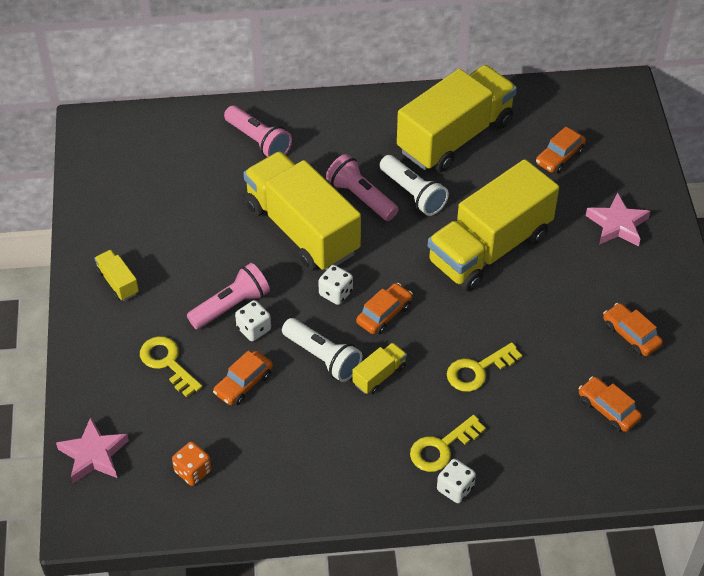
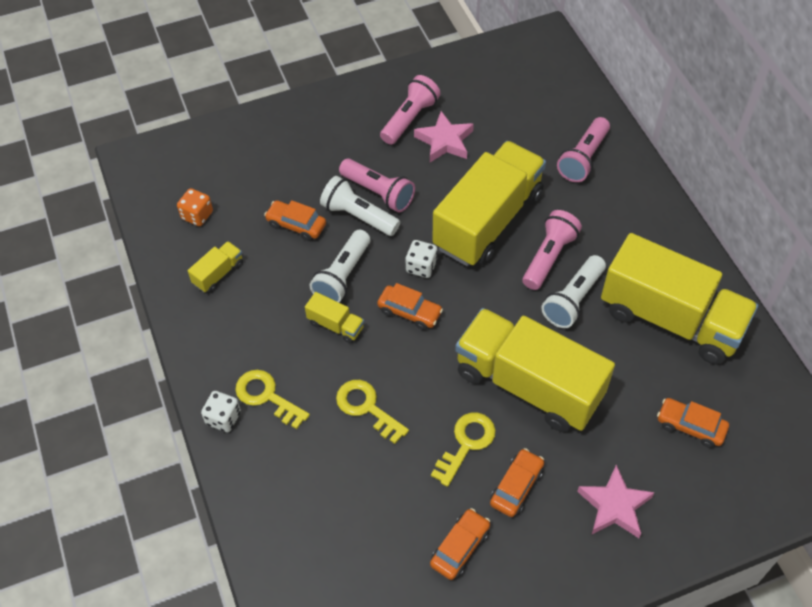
camera: 75 degrees right, 5 degrees up
pink star [56,417,129,483] -> pink star moved to [414,111,474,162]
yellow truck [94,250,139,301] -> yellow truck moved to [188,241,243,292]
yellow key [140,336,202,397] -> yellow key moved to [431,412,496,487]
white dice [235,300,271,341] -> white flashlight [320,176,400,236]
orange car [579,376,642,432] -> orange car moved to [490,448,544,517]
none -> pink flashlight [380,75,440,145]

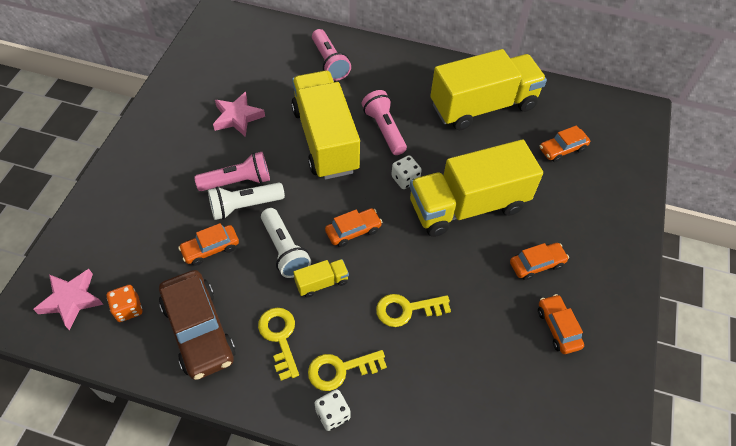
camera: 55 degrees left, 0 degrees up
yellow truck [188,241,243,292] -> brown car [159,270,235,380]
pink flashlight [380,75,440,145] -> none
white dice [406,240,438,278] -> white dice moved to [391,155,421,189]
yellow key [431,412,496,487] -> yellow key moved to [258,308,299,380]
orange car [490,448,544,517] -> orange car turned 90 degrees clockwise [510,243,569,280]
white flashlight [541,255,606,328] -> none
pink star [577,464,655,538] -> pink star moved to [33,269,104,331]

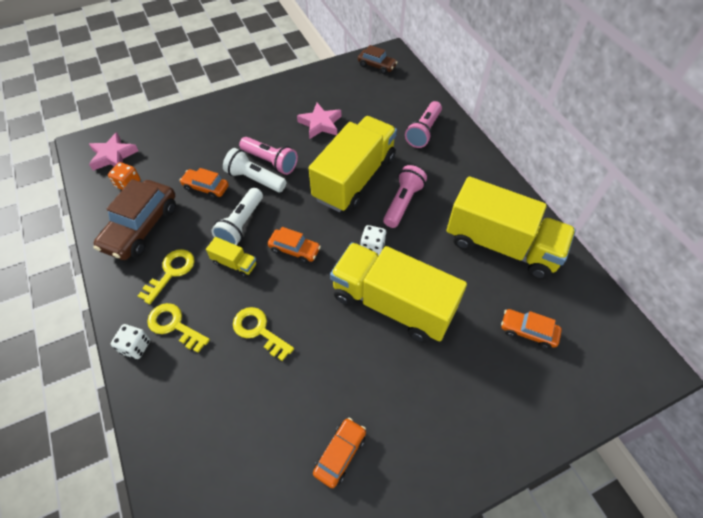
camera: 50 degrees right, 0 degrees up
orange car [510,243,569,280] -> none
none -> brown car [358,45,398,74]

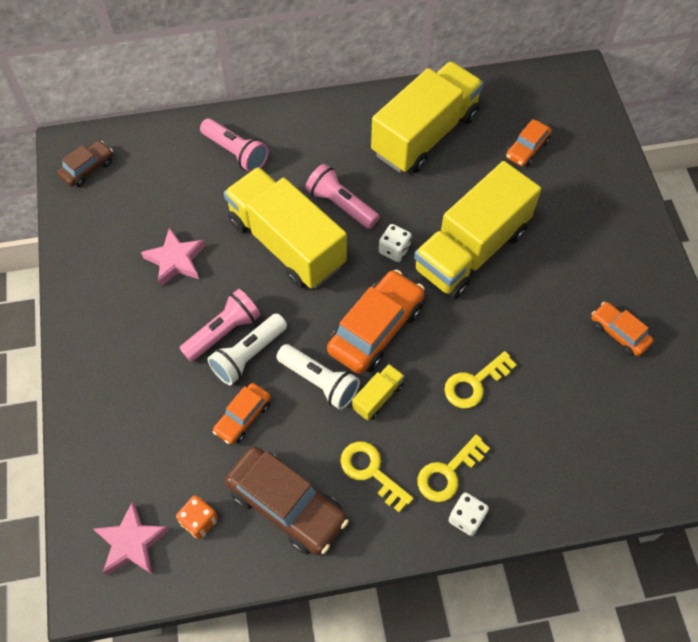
camera: 75 degrees left, 5 degrees up
orange car [268,227,321,264] -> orange car [327,270,425,374], size x1.82

